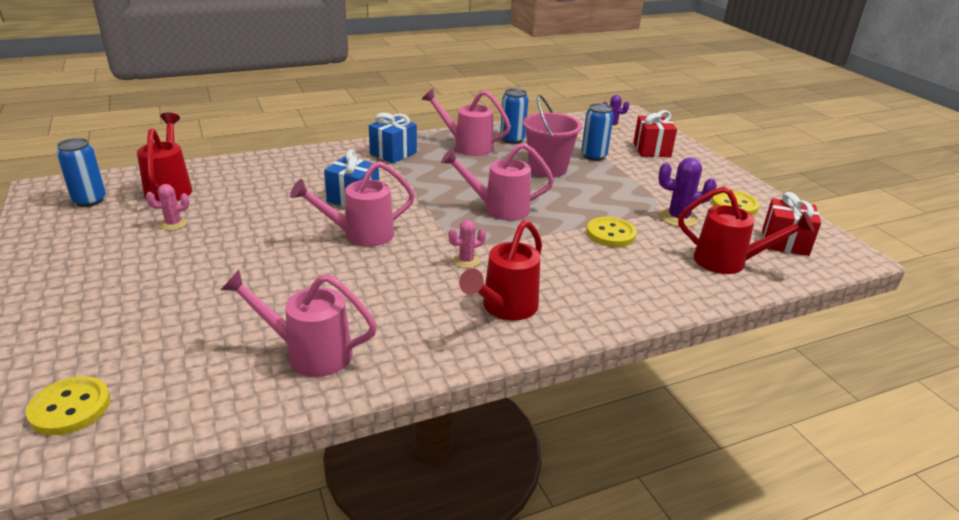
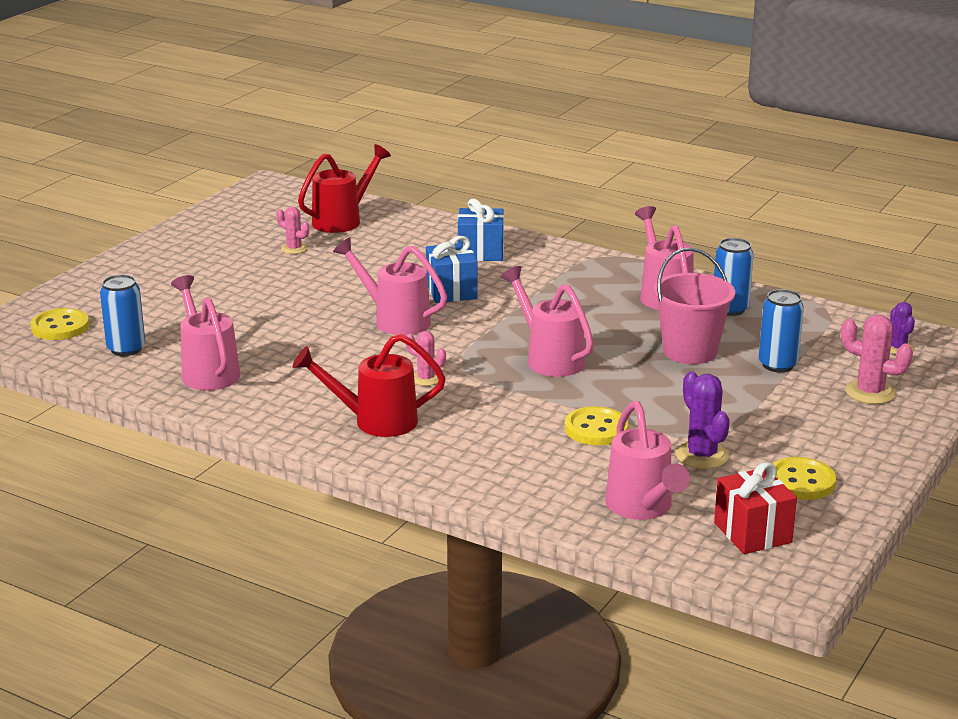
camera: 55 degrees right, 5 degrees down
blue can [56,138,106,207] -> blue can moved to [100,275,145,356]
blue gift [369,113,417,163] -> blue gift moved to [458,199,504,261]
red gift [633,110,677,157] -> pink cactus [841,315,913,404]
red watering can [678,186,814,274] -> pink watering can [605,401,690,520]

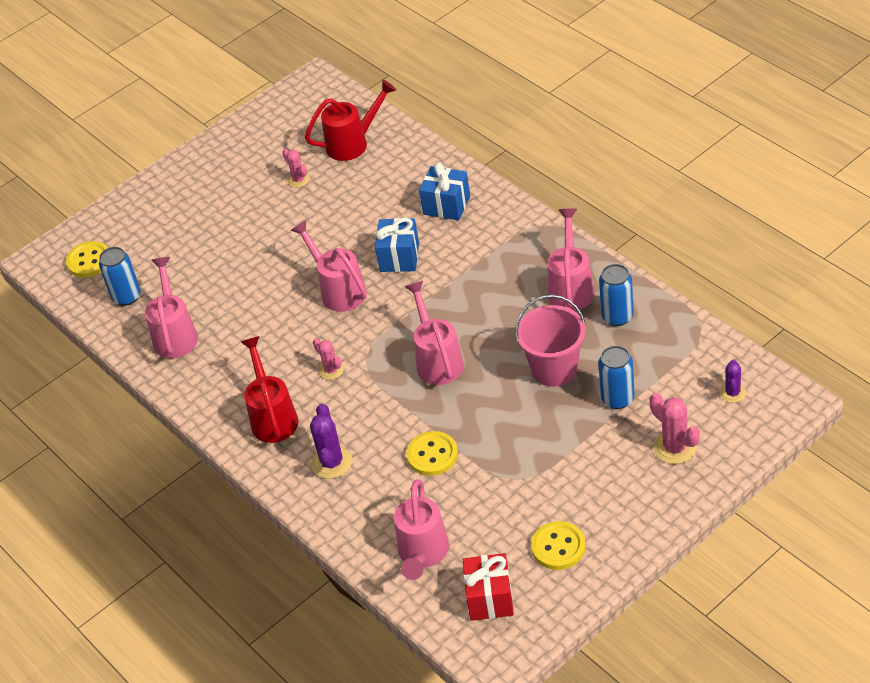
camera: 25 degrees right, 20 degrees up
red watering can [293,334,446,437] -> red watering can turned 60 degrees clockwise [241,336,298,443]
purple cactus [675,371,730,469] -> purple cactus moved to [310,404,352,479]

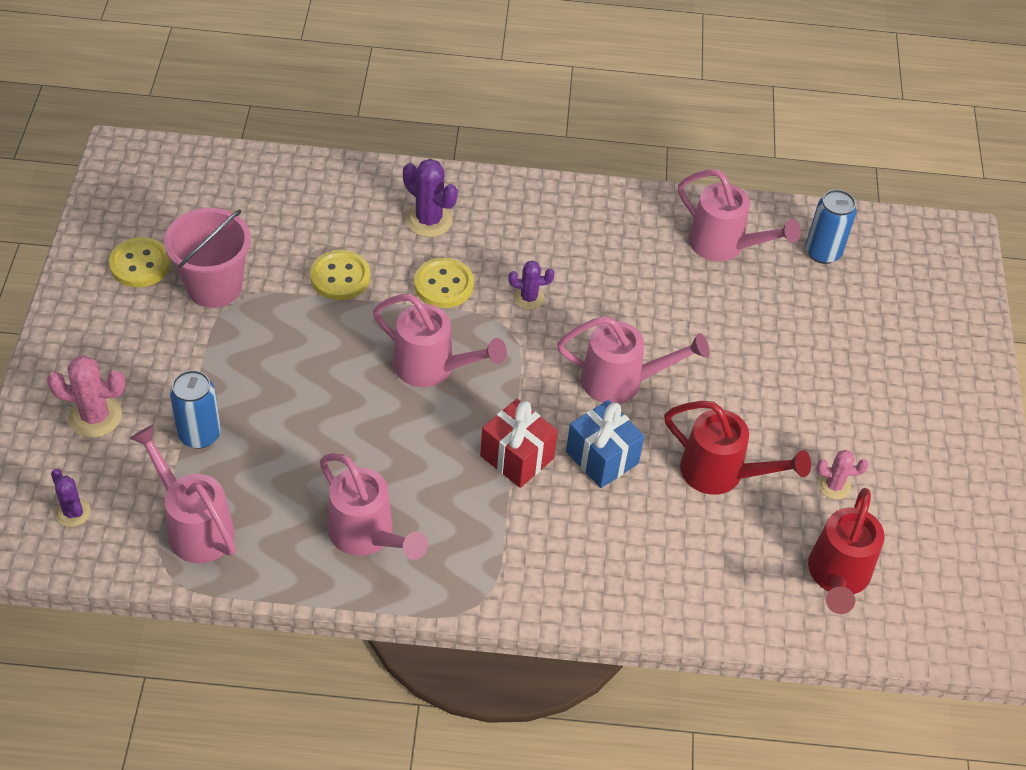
camera: 125 degrees right, 5 degrees up
yellow button [66,241,108,278] -> yellow button moved to [414,258,474,308]
red watering can [241,336,298,443] -> red watering can moved to [664,401,811,495]
pink cactus [313,338,344,380] -> purple cactus [509,260,554,310]
pink watering can [394,480,449,580] -> pink watering can moved to [129,425,236,563]
blue gift [419,162,470,220] -> none
red gift [463,553,514,621] -> red gift moved to [480,399,558,488]
pink bucket [515,294,586,387] -> pink bucket moved to [164,208,251,308]
blue can [599,264,634,326] -> none

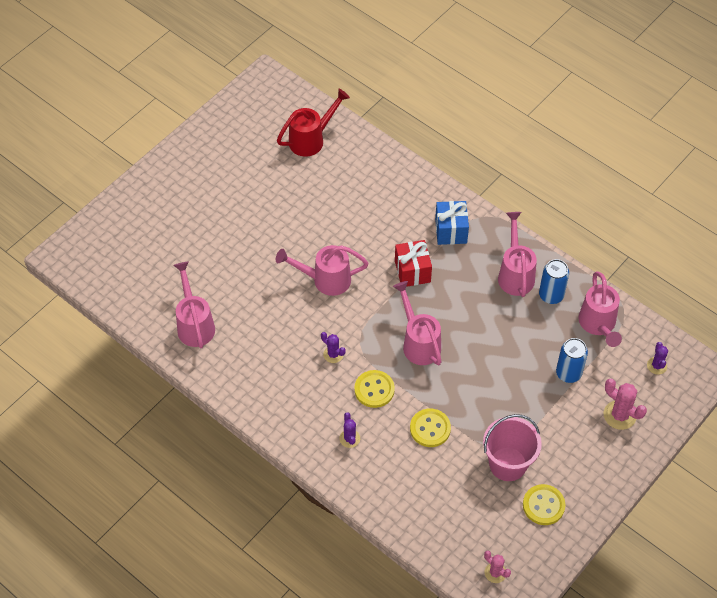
camera: 140 degrees left, 5 degrees up
purple cactus [403,159,458,237] -> purple cactus [339,412,360,448], size x0.63
pink watering can [557,316,710,404] -> pink watering can turned 45 degrees counterclockwise [276,245,369,296]
blue gift [566,400,645,488] -> blue gift moved to [435,201,469,245]
red watering can [664,401,811,495] -> none
blue can [806,189,857,264] -> blue can moved to [539,259,569,304]
pink cactus [816,450,869,499] -> pink cactus moved to [484,551,511,583]

